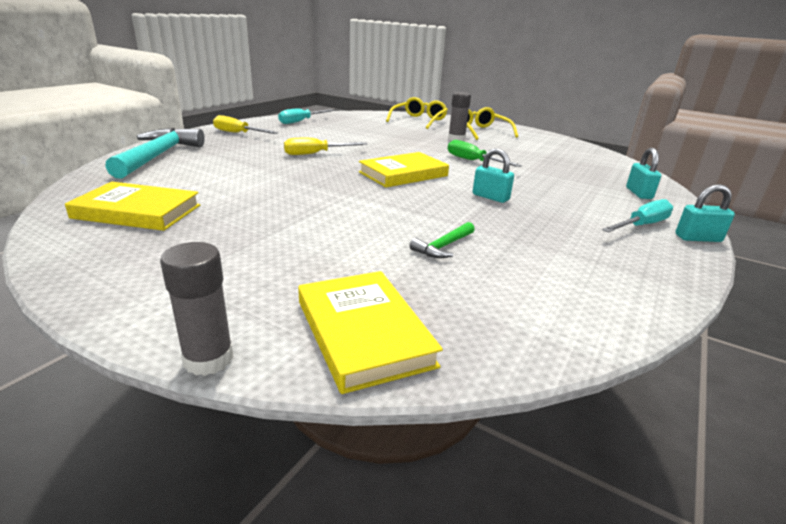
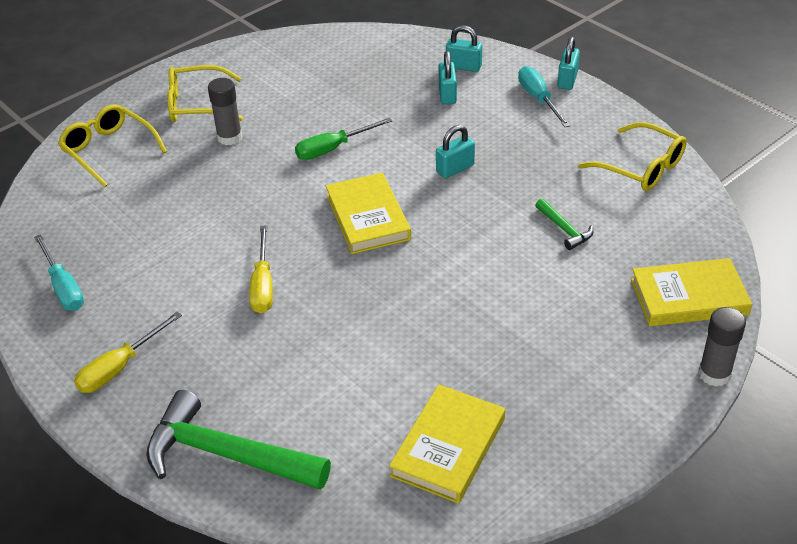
camera: 70 degrees left, 15 degrees up
turquoise hammer [105,128,205,179] -> green hammer [146,390,331,490]
none -> turquoise padlock [439,51,457,104]
none -> yellow glasses [579,122,687,191]

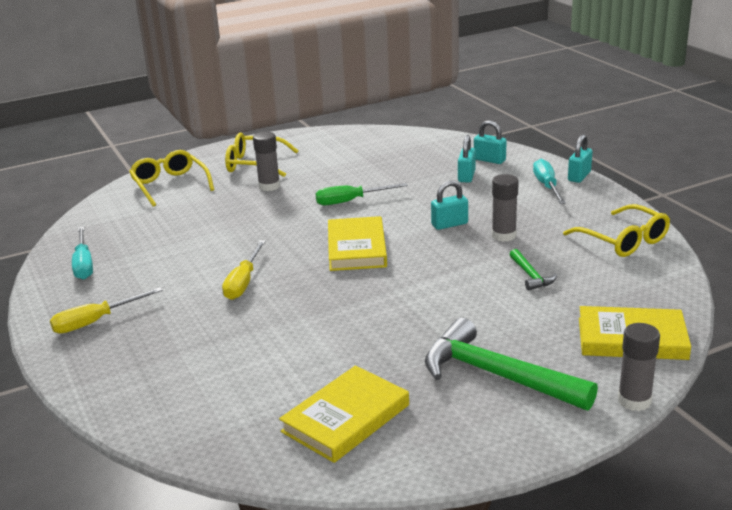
camera: 15 degrees right, 15 degrees down
green hammer [146,390,331,490] -> green hammer moved to [425,318,598,411]
none -> grey glue stick [492,174,519,242]

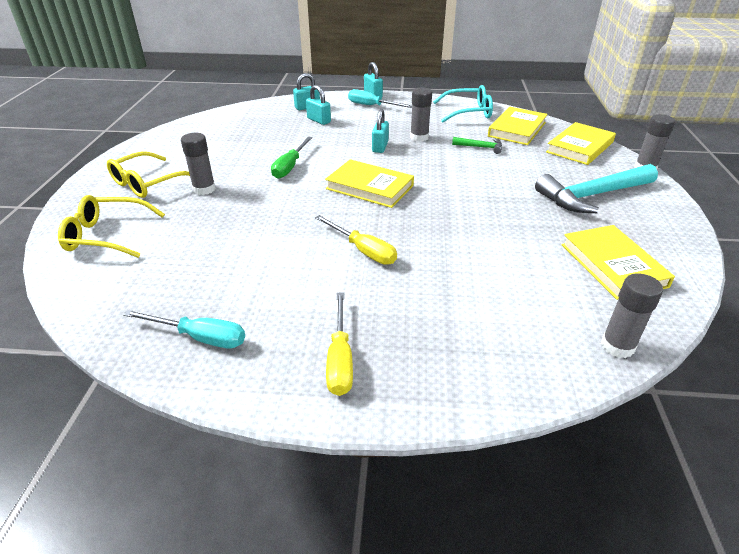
camera: 60 degrees left, 10 degrees up
green hammer [425,318,598,411] -> turquoise hammer [535,164,658,213]
yellow glasses [563,204,670,257] -> turquoise glasses [433,85,493,123]
none -> yellow book [488,107,548,145]
none -> grey glue stick [601,273,663,358]

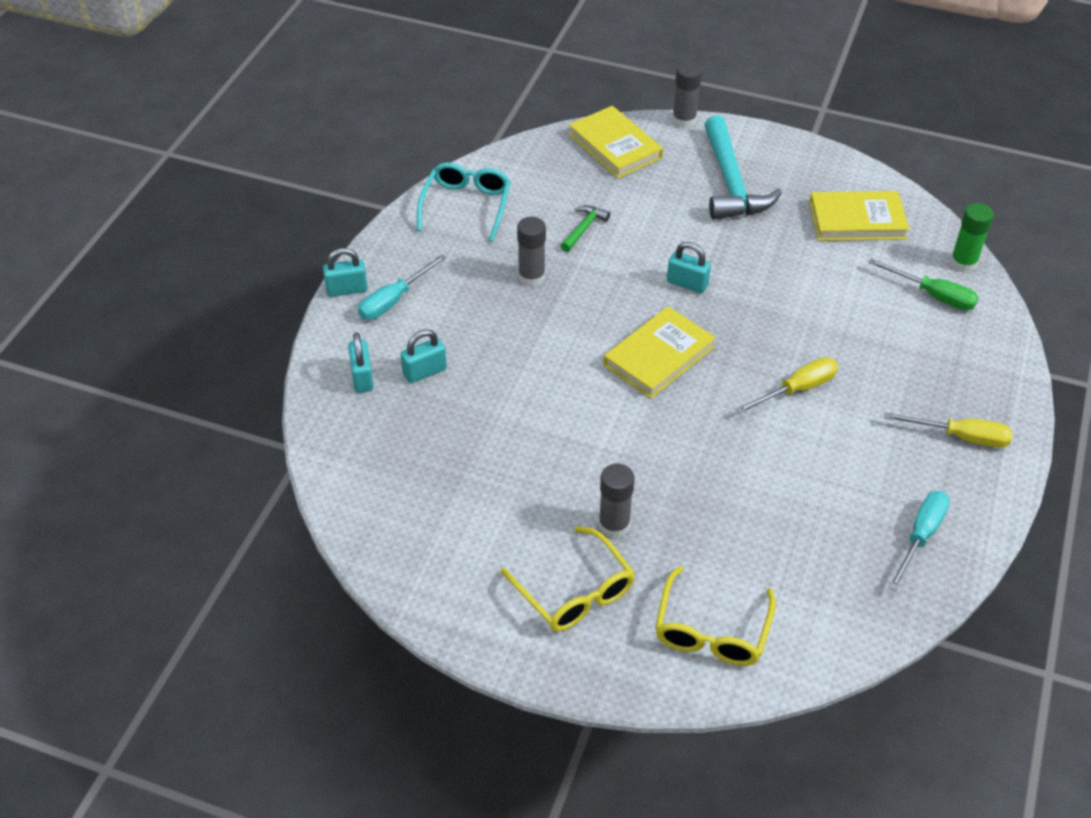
camera: 75 degrees left, 10 degrees up
green screwdriver [271,137,312,179] -> green screwdriver moved to [868,258,979,310]
turquoise padlock [372,109,389,153] -> turquoise padlock moved to [667,242,711,294]
yellow book [488,107,548,145] -> none
grey glue stick [601,273,663,358] -> green glue stick [950,203,994,272]

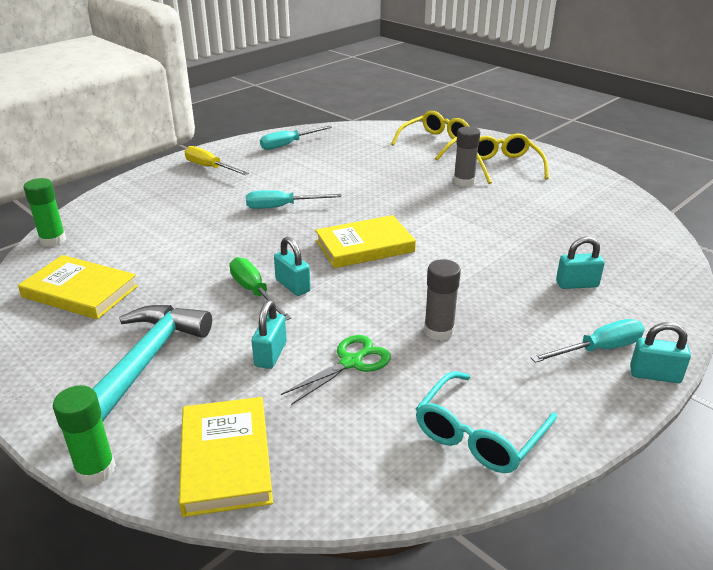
camera: 155 degrees left, 15 degrees down
turquoise padlock [348,332,374,393] -> turquoise padlock moved to [252,300,287,369]
green hammer [561,205,610,252] -> green scissors [281,335,391,405]
grey glue stick [672,62,702,128] -> green glue stick [53,385,116,485]
yellow screwdriver [735,357,838,414] -> turquoise screwdriver [246,190,342,209]
green screwdriver [868,258,979,310] -> green screwdriver moved to [229,257,291,321]

